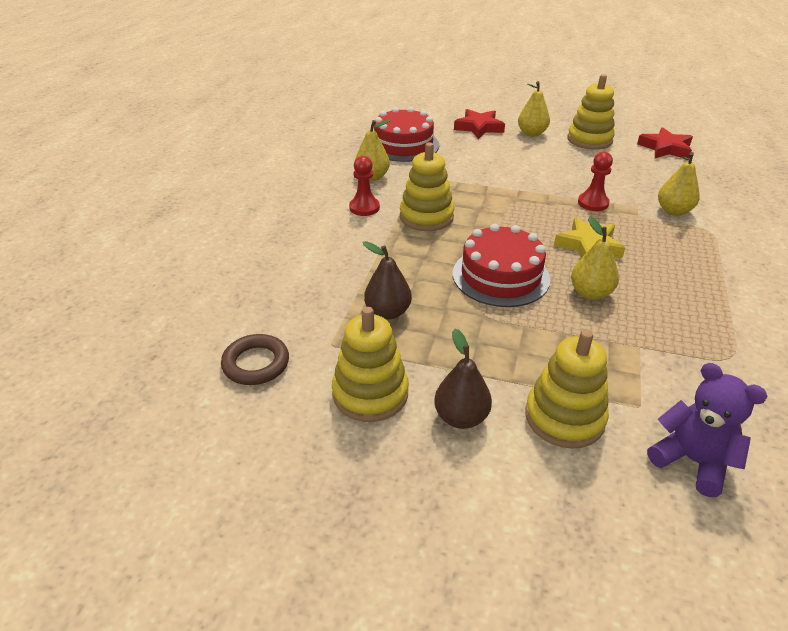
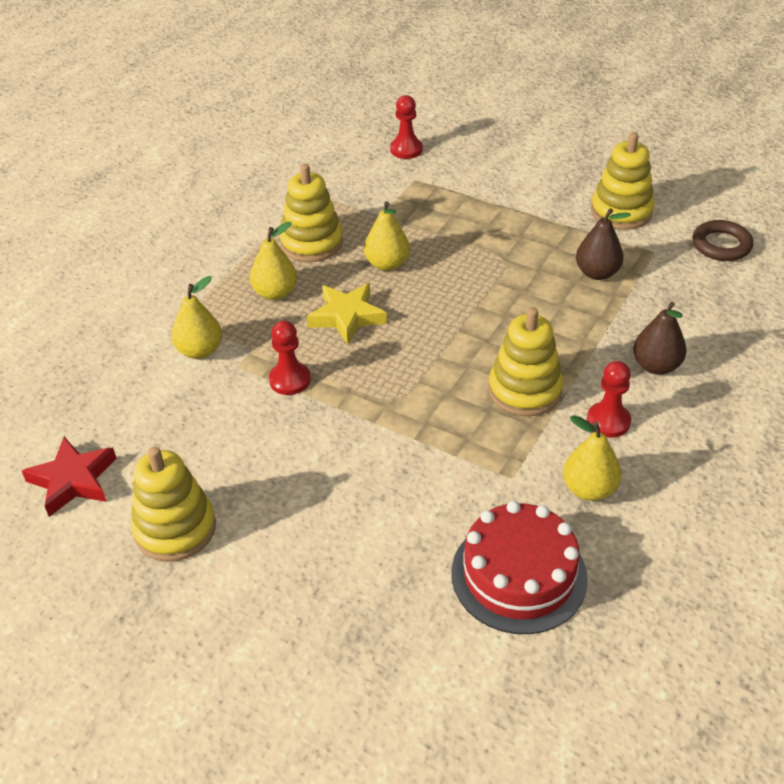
camera: 165 degrees left, 5 degrees up
brown pear [434,329,492,429] -> brown pear moved to [633,302,687,375]
red cake [453,224,550,307] -> none
red star [454,109,505,139] -> none
yellow pear [518,81,550,137] -> yellow pear moved to [250,222,297,300]
yellow stacking toy [525,330,609,449] -> yellow stacking toy moved to [279,164,343,262]
purple teddy bear [647,363,767,497] -> red pawn [390,95,423,159]

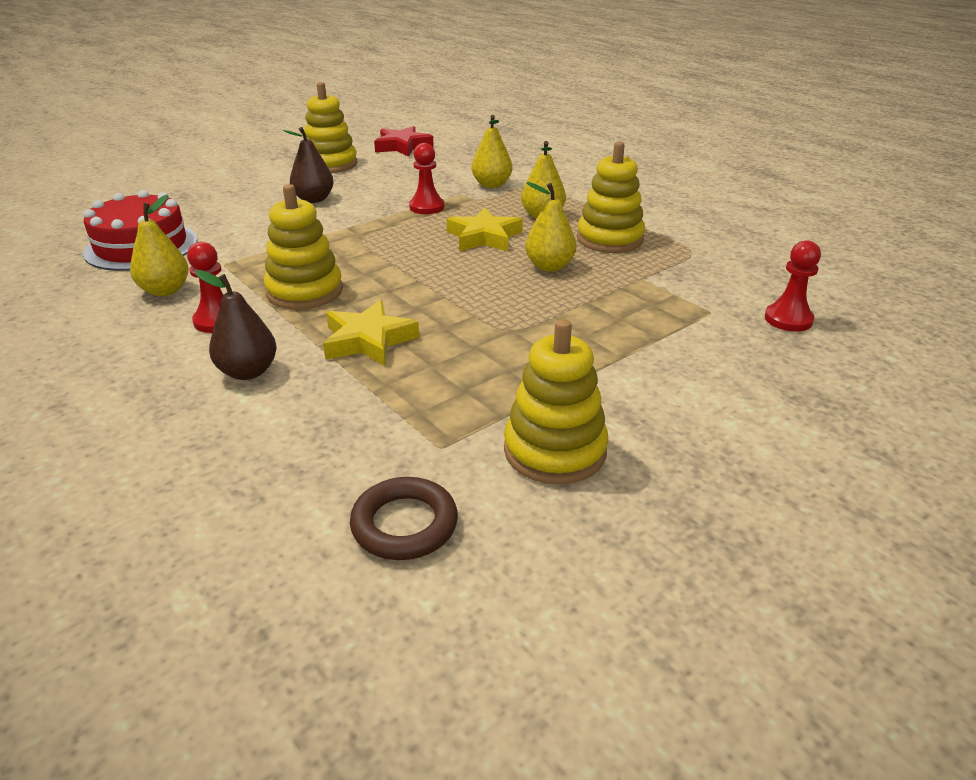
camera: 110 degrees right, 10 degrees down
brown pear [576,208,631,280] -> brown pear moved to [283,127,334,203]
none -> yellow star [323,300,419,366]

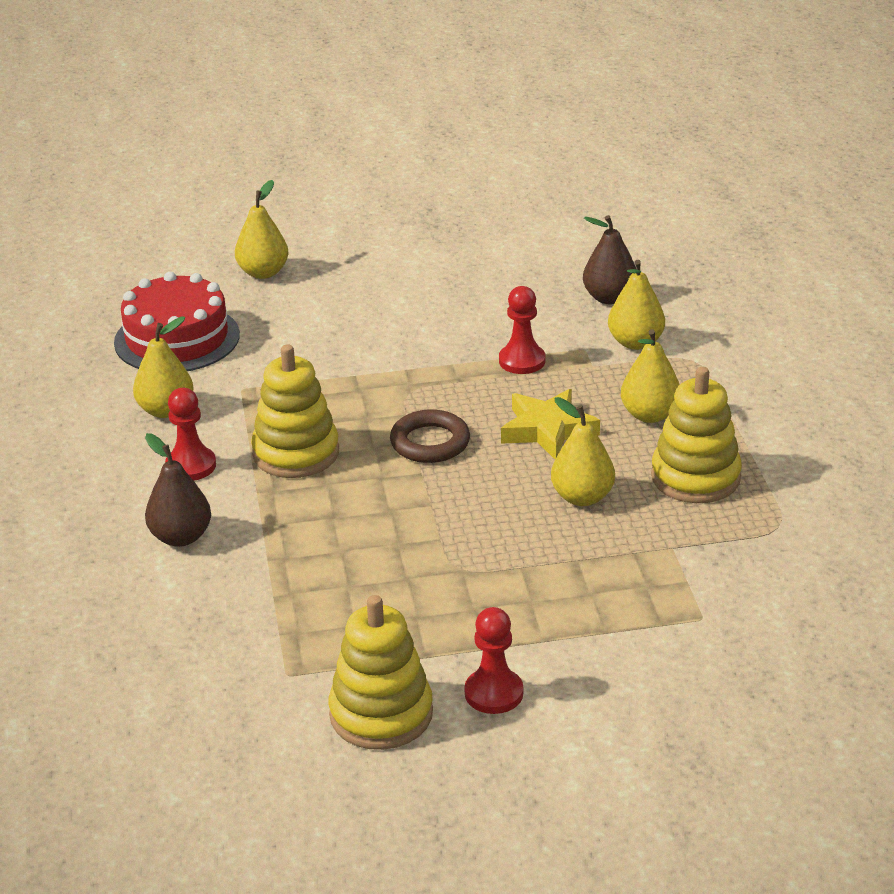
camera: 30 degrees right, 0 degrees up
brown pear [283,127,334,203] -> brown pear moved to [583,215,636,304]
yellow stacking toy [303,82,357,173] -> none
yellow star [323,300,419,366] -> none
brown ring [350,477,458,560] -> brown ring moved to [390,409,470,463]
red star [374,126,434,157] -> none
red pawn [765,240,821,332] -> red pawn moved to [465,607,523,714]
none -> yellow pear [235,180,288,279]

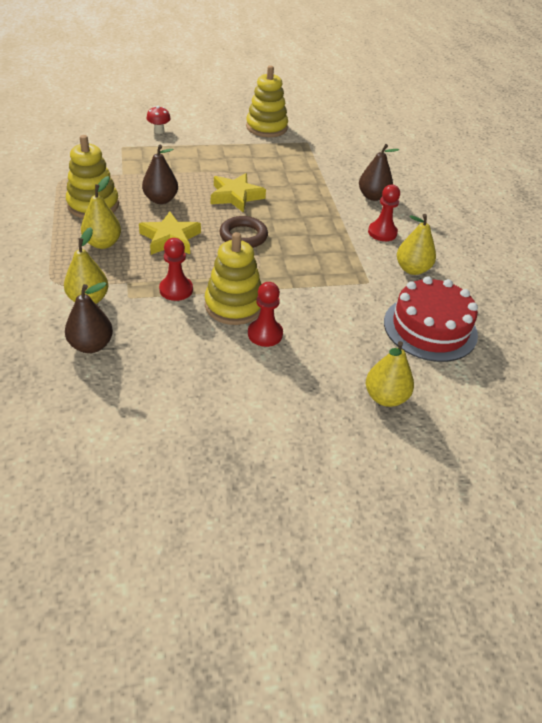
camera: 175 degrees right, 10 degrees up
yellow stacking toy [251,344,339,478] -> yellow stacking toy moved to [205,232,261,325]
red pawn [465,607,523,714] -> red pawn moved to [248,282,283,347]
yellow pear [551,397,615,506] -> brown pear [142,145,178,204]
none -> red mushroom [146,106,171,134]
none -> yellow star [211,173,266,213]

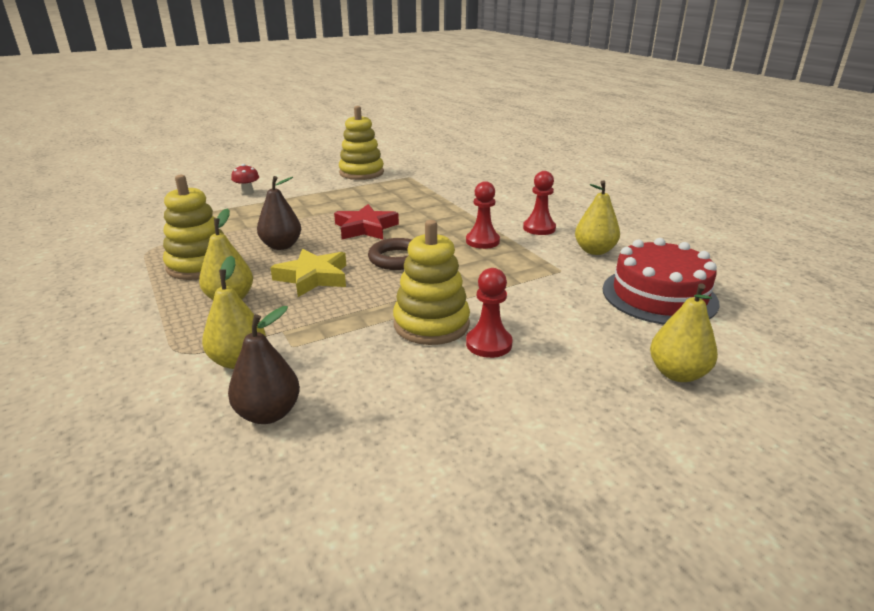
camera: 15 degrees left, 15 degrees down
red pawn [159,238,193,301] -> red pawn moved to [466,181,500,249]
yellow star [211,173,266,213] -> red star [334,204,399,240]
brown pear [359,144,399,201] -> none

